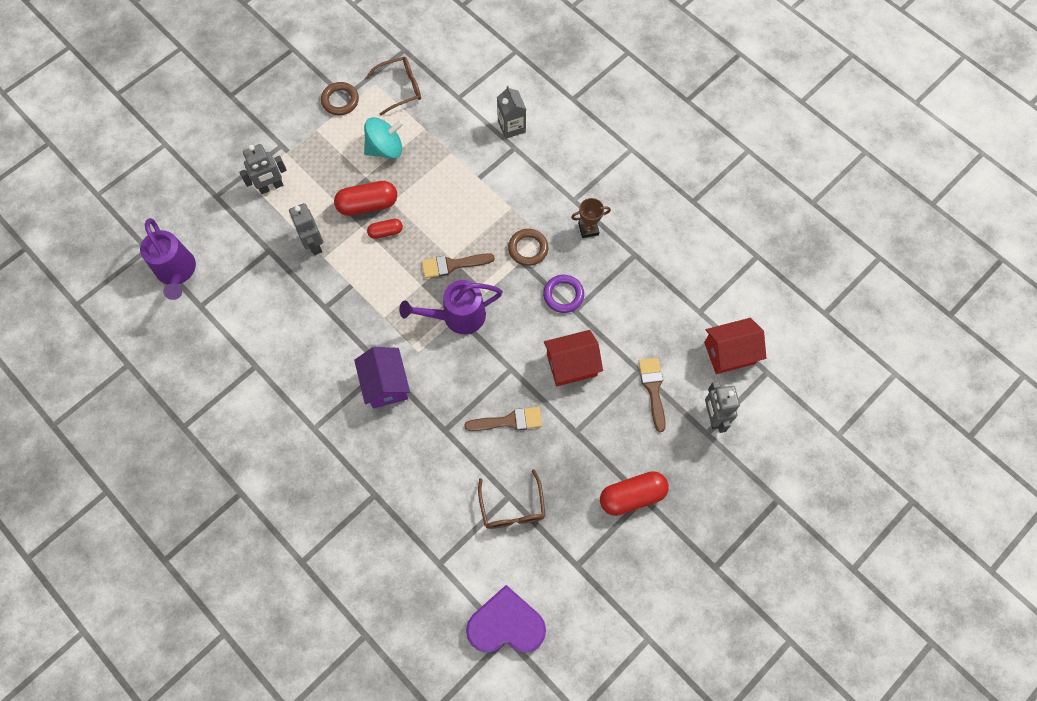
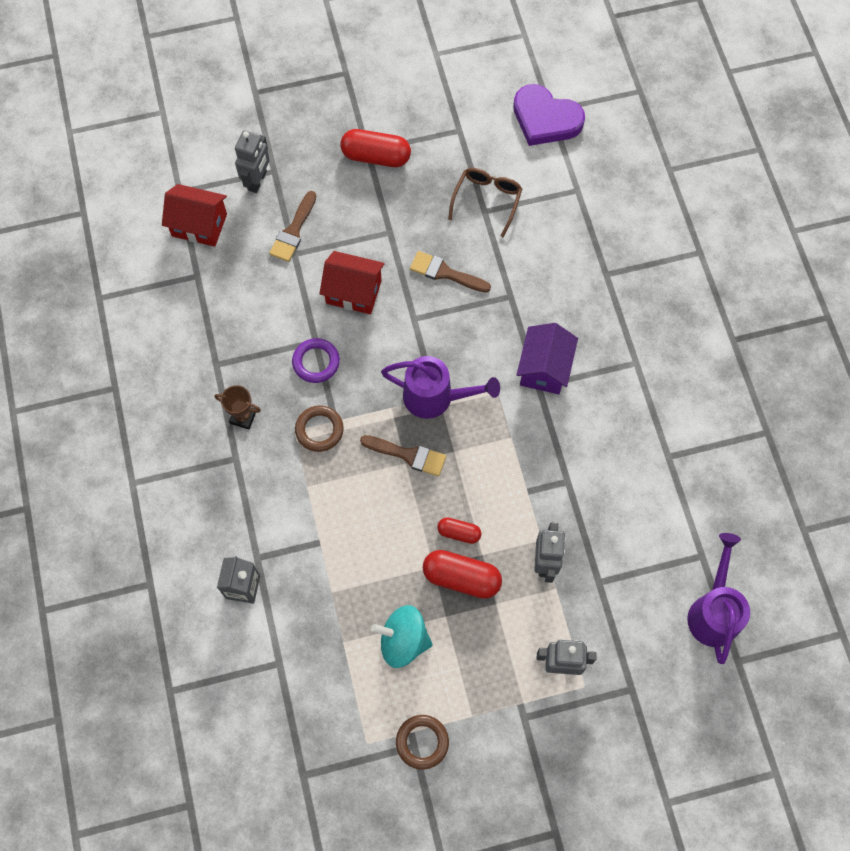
camera: 150 degrees left, 0 degrees up
brown glasses [365,57,421,116] -> none

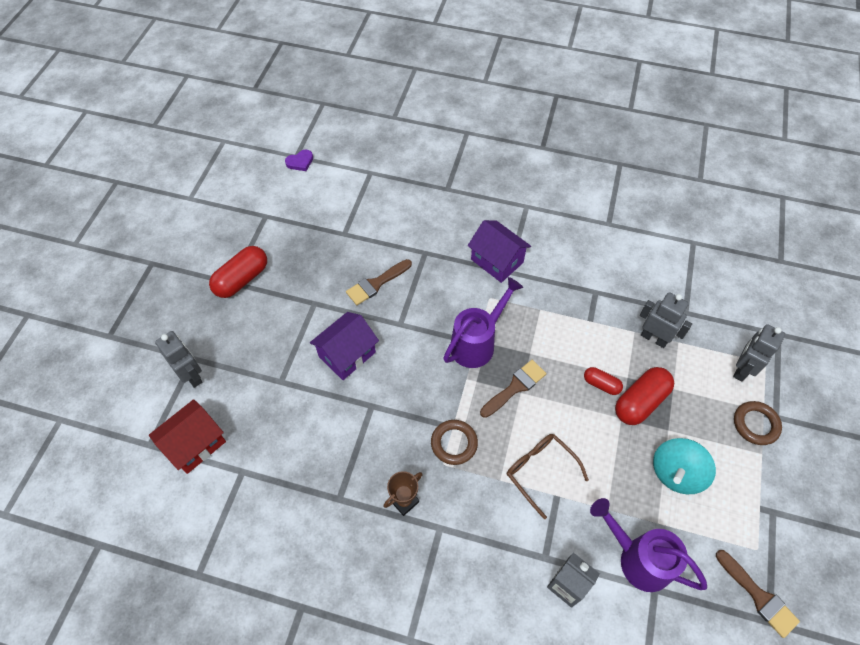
camera: 60 degrees left, 10 degrees down
brown brush [269,191,316,262] -> brown brush moved to [716,550,800,638]
purple ring [292,338,340,383] -> none
red house [319,251,385,314] -> purple house [310,312,379,380]
brown ring [396,715,449,770] -> brown ring moved to [734,401,782,445]
red capsule [437,517,481,544] -> red capsule turned 75 degrees clockwise [584,367,623,395]
brown glasses [448,168,522,238] -> brown glasses moved to [507,434,589,519]
purple heart [513,84,585,146] -> purple heart [285,150,313,171], size x0.46
purple watering can [687,533,750,664] -> purple watering can moved to [590,498,707,592]

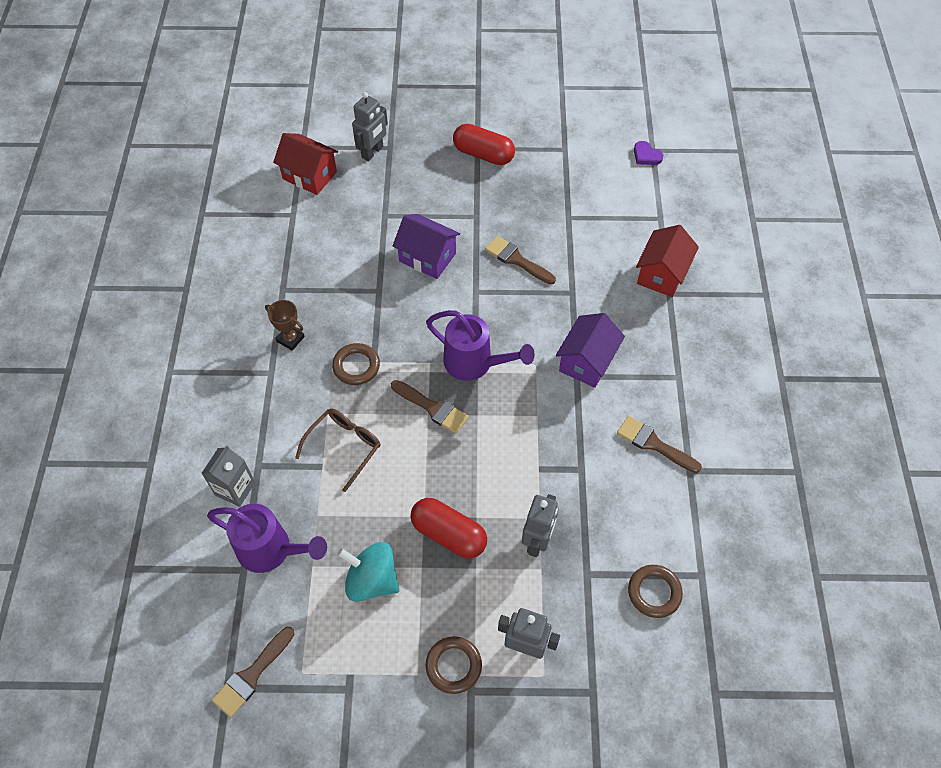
camera: 75 degrees right, 0 degrees up
red capsule [584,367,623,395] -> none
purple watering can [590,498,707,592] -> purple watering can turned 90 degrees clockwise [207,504,327,573]
none -> brown brush [617,416,702,473]
none -> brown ring [628,565,683,618]
none -> red house [636,225,699,297]

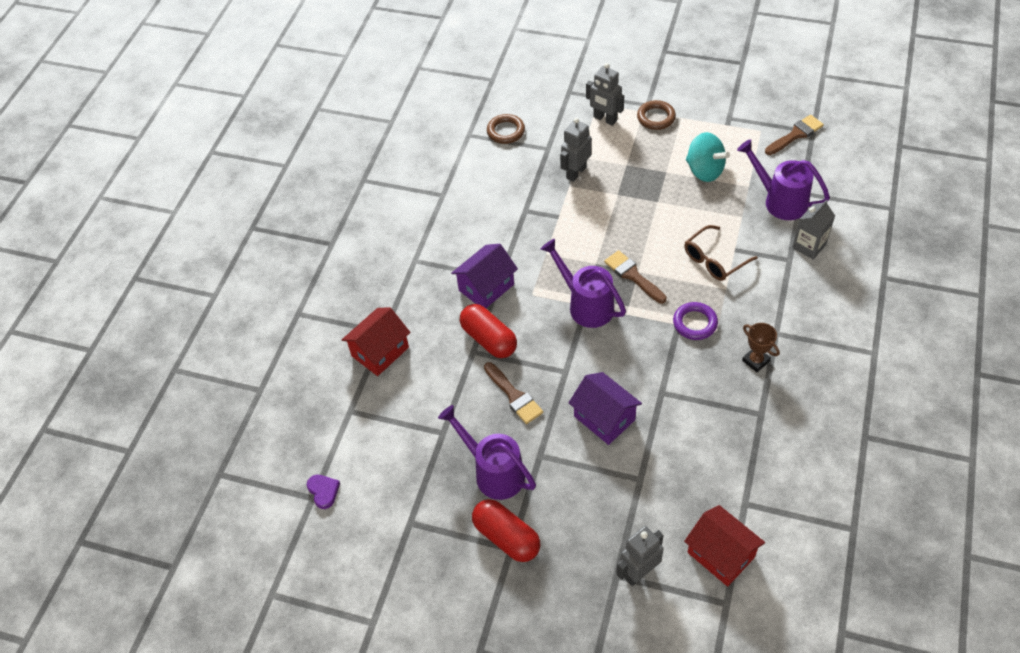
camera: 160 degrees left, 5 degrees down
brown ring [332,343,380,385] -> purple ring [673,302,718,340]
red capsule [410,498,487,559] -> red capsule moved to [460,304,517,358]
brown brush [617,416,702,473] -> none
none -> purple watering can [438,405,536,500]

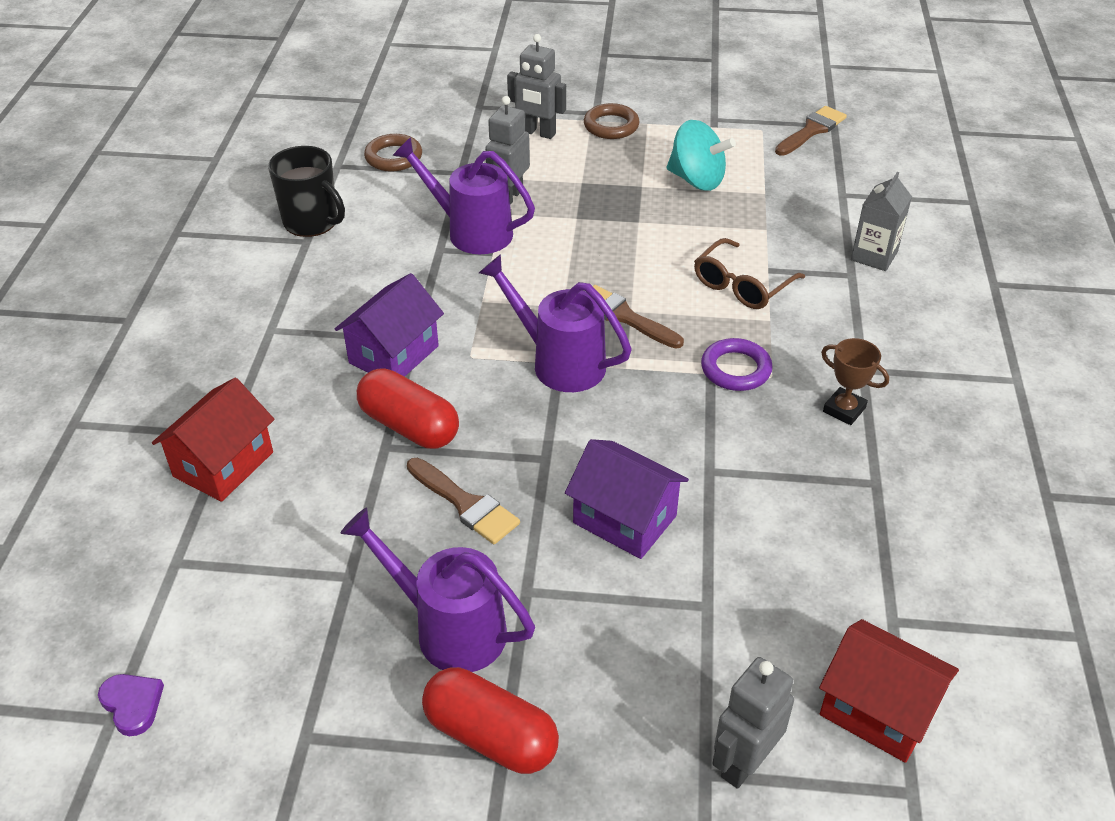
camera: 15 degrees left, 10 degrees down
purple watering can [737,139,830,220] -> purple watering can moved to [392,137,535,254]
none -> black mug [268,146,345,237]

